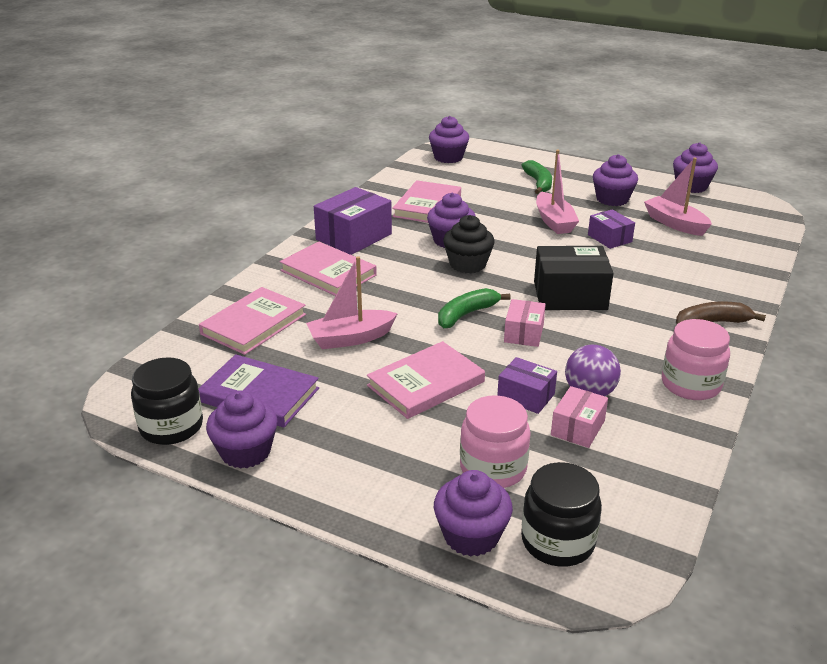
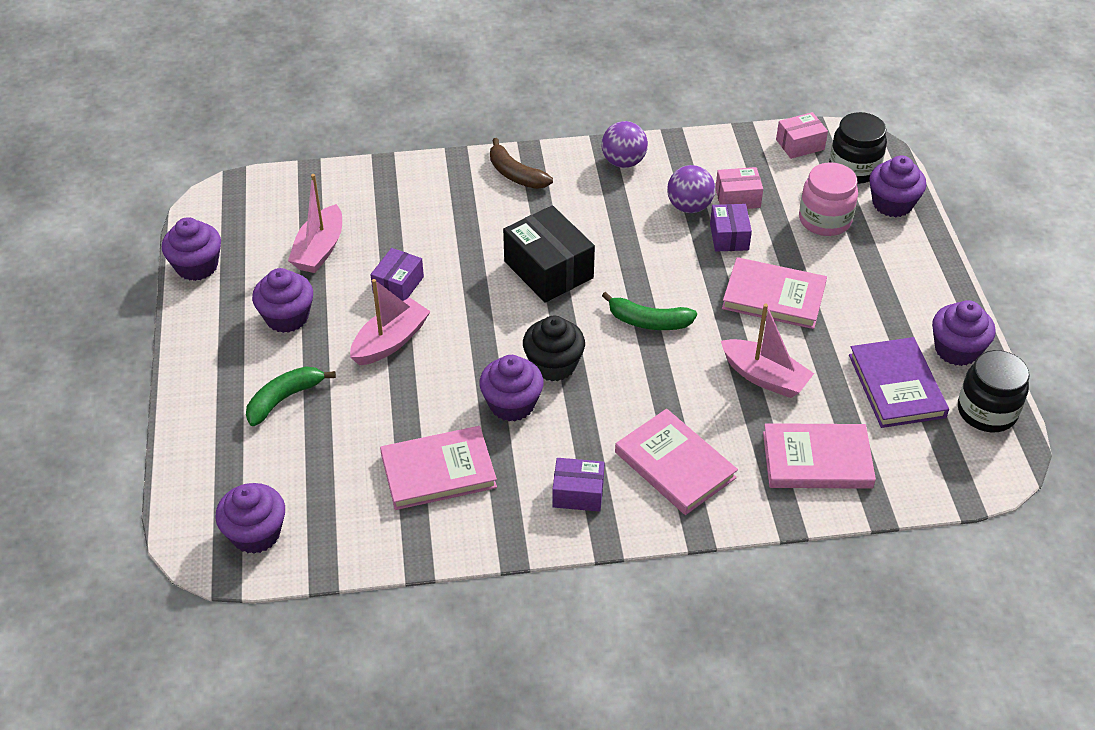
camera: 125 degrees left, 15 degrees up
pink book [280,242,377,296] -> pink book turned 45 degrees counterclockwise [615,409,738,515]
purple box [314,187,392,255] -> purple box [552,458,605,512], size x0.58
pink box [504,299,546,347] -> pink box moved to [776,112,828,159]
pink jar [662,319,730,400] -> purple ball [602,121,648,168]

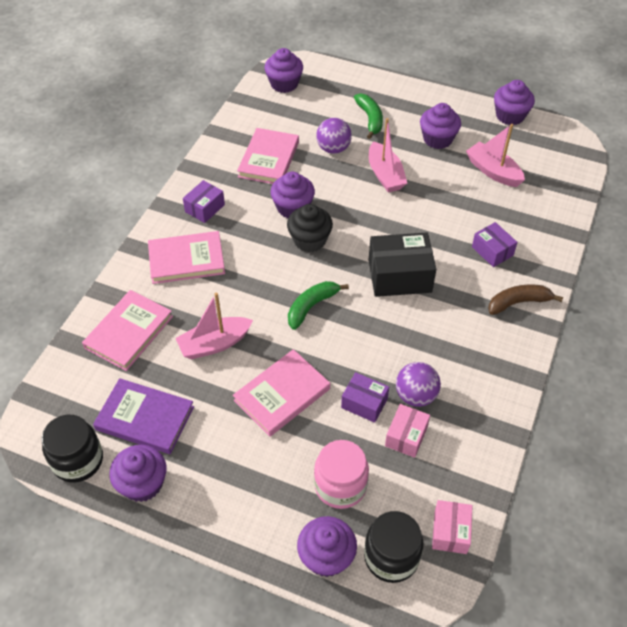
camera: 120 degrees right, 5 degrees up
purple box [370,248,424,301] -> purple box moved to [472,222,517,267]
purple ball [602,121,648,168] -> purple ball moved to [316,118,352,154]

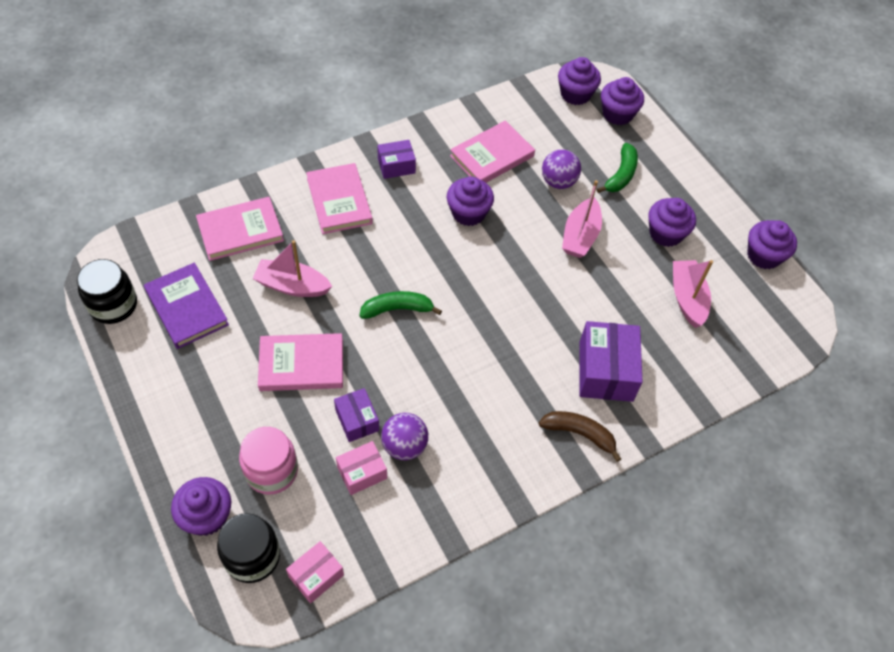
camera: 35 degrees right, 5 degrees up
purple cupcake [109,445,166,502] -> purple cupcake moved to [601,77,644,125]
pink book [148,231,225,284] -> pink book turned 45 degrees clockwise [306,163,373,234]
black cupcake [287,204,333,252] -> none
black box [369,233,436,297] -> none
purple box [472,222,517,267] -> purple box [579,321,643,402], size x1.72

